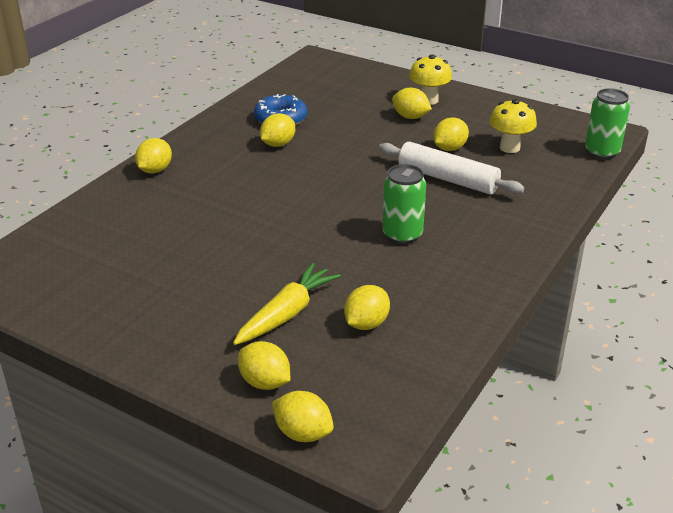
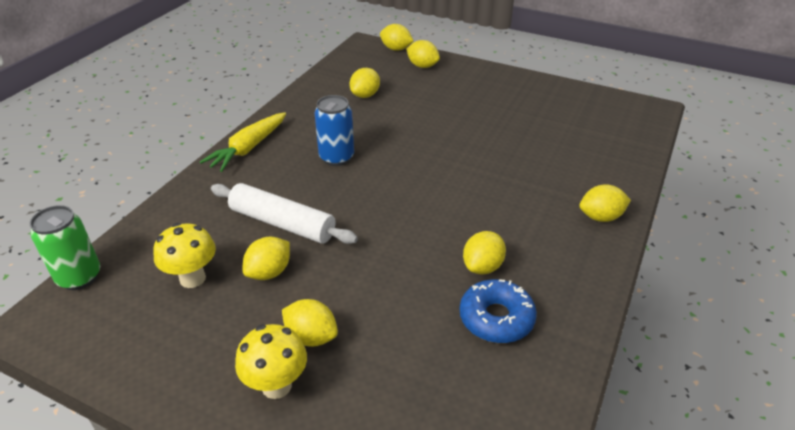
camera: 175 degrees right, 5 degrees up
yellow lemon [135,138,172,173] -> yellow lemon turned 60 degrees clockwise [579,184,631,222]
yellow carrot [233,263,340,345] -> yellow carrot moved to [200,112,286,172]
green can [382,164,426,245] -> blue can [315,95,354,166]

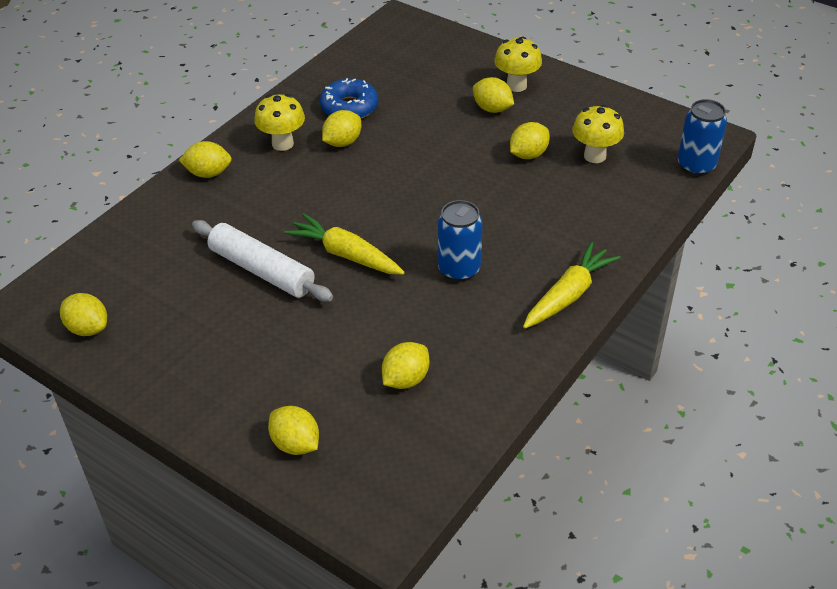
camera: 170 degrees left, 5 degrees up
green can [30,205,100,290] -> blue can [678,99,727,176]
white rolling pin [211,183,358,244] -> white rolling pin moved to [192,220,333,301]
yellow lemon [380,24,413,51] -> yellow lemon moved to [60,293,107,336]
none -> yellow mushroom [254,94,305,151]
none -> yellow carrot [284,213,405,274]

